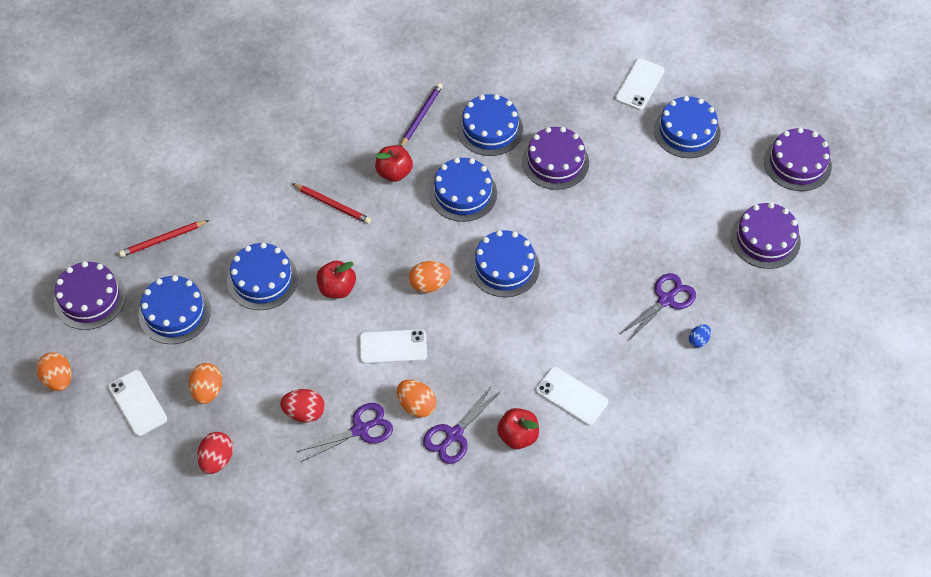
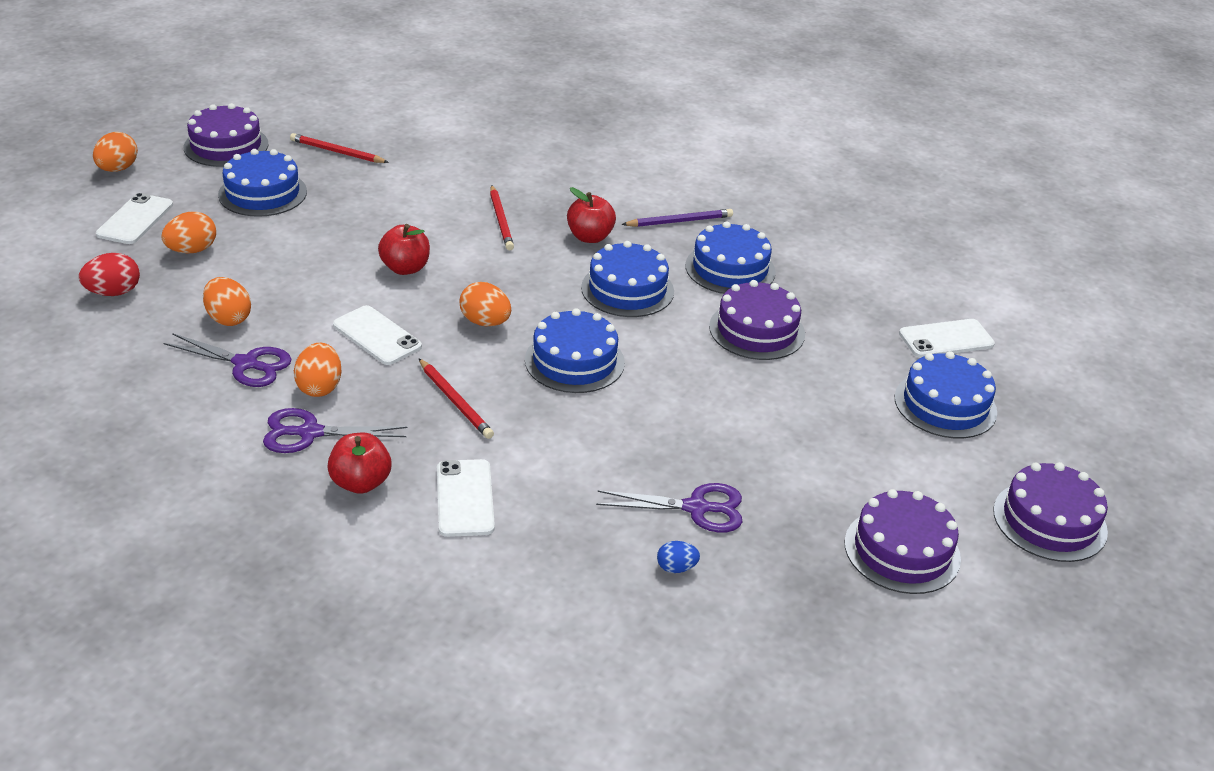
camera: 45 degrees right, 20 degrees down
blue cake [227,242,298,310] -> none
red egg [280,389,325,423] -> orange egg [203,277,251,326]
none -> red pencil [419,359,494,439]

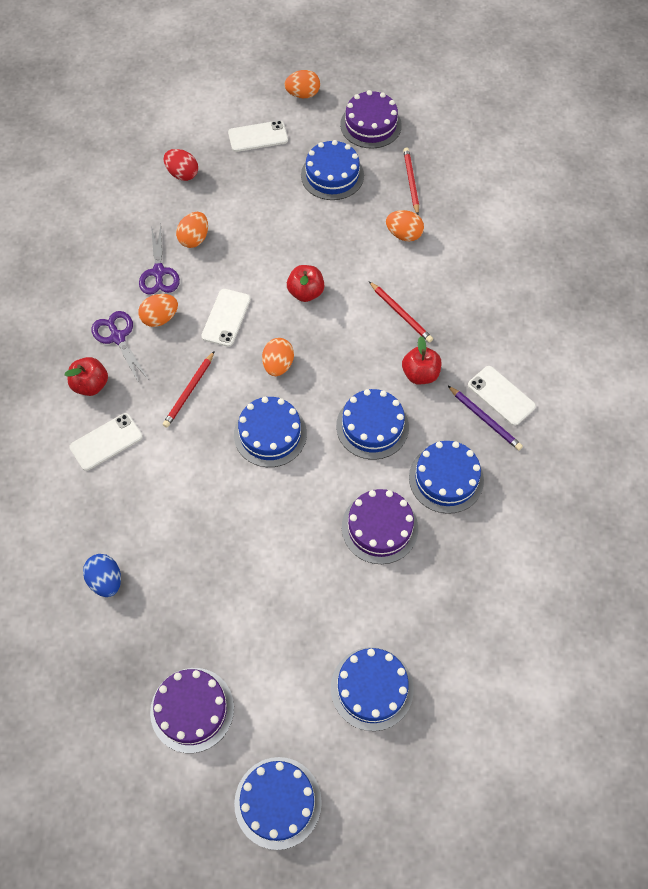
camera: 65 degrees right, 25 degrees up
orange egg [161,212,216,253] -> orange egg moved to [386,210,424,242]
red pencil [490,185,514,250] -> red pencil turned 90 degrees counterclockwise [369,281,433,343]
purple scissors [596,483,742,533] -> none
blue egg [657,541,700,573] -> blue egg [83,554,121,597], size x1.64
white phone [899,319,995,358] -> white phone moved to [468,366,536,426]
purple cake [993,462,1108,562] -> blue cake [234,757,322,850]

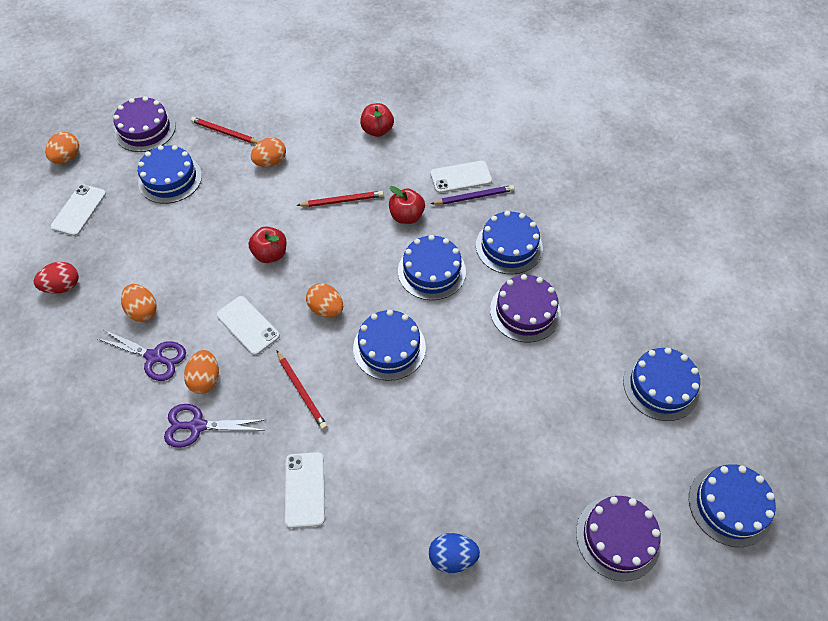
camera: 60 degrees left, 5 degrees down
red apple [65,357,108,396] -> red apple moved to [360,103,394,137]

